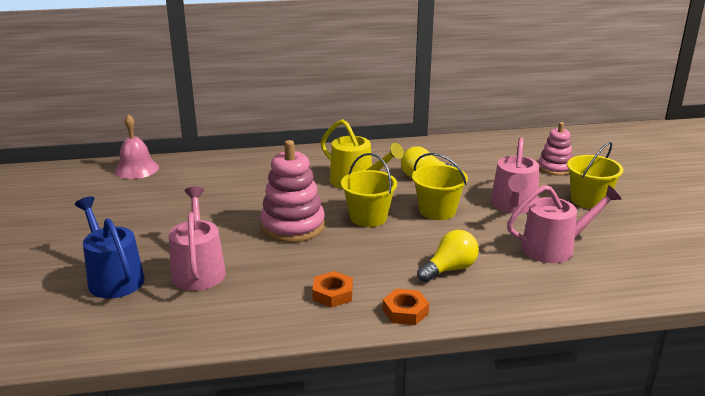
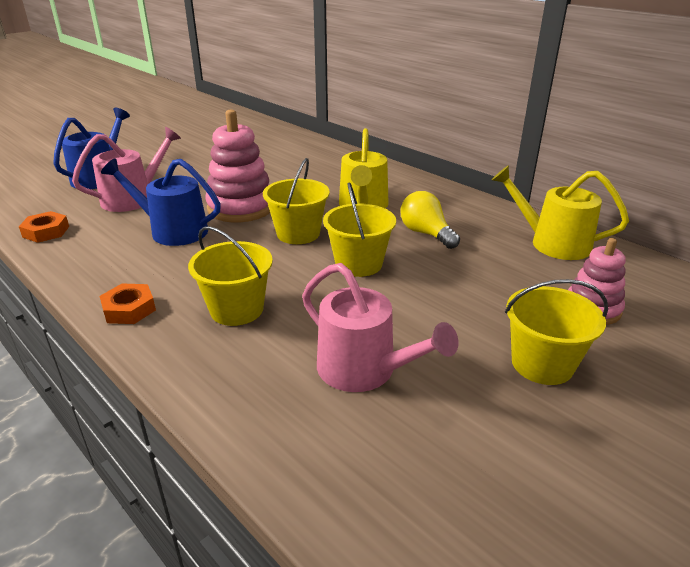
camera: 55 degrees right, 5 degrees up
pink bell [114,114,159,179] -> none
orange nut [312,271,353,308] -> orange nut moved to [19,211,69,243]
yellow light bulb [417,230,479,282] -> yellow bucket [188,226,273,326]
pink watering can [491,137,540,214] -> none
none -> blue watering can [101,158,221,246]
none -> yellow watering can [492,165,629,260]

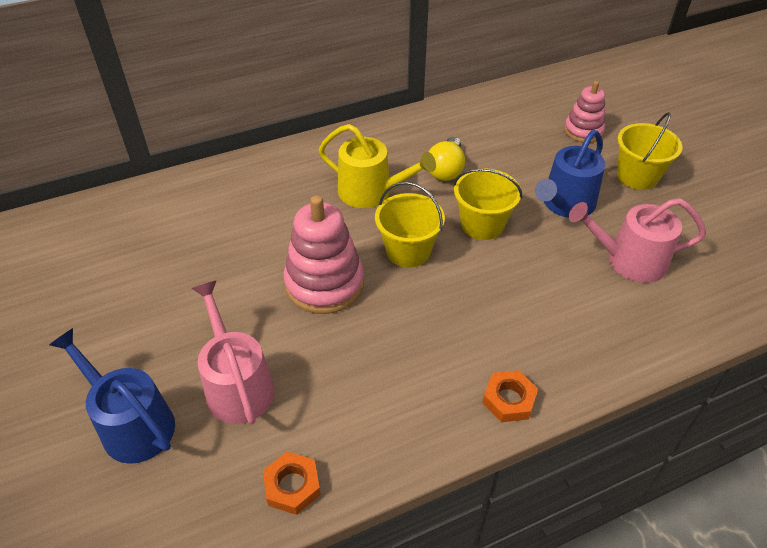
camera: 70 degrees left, 15 degrees up
blue watering can [101,158,221,246] -> blue watering can moved to [535,130,605,218]
yellow bucket [188,226,273,326] -> none
pink watering can [302,263,459,392] -> pink watering can turned 150 degrees counterclockwise [569,198,706,283]
yellow light bulb [400,191,460,249] -> yellow light bulb turned 60 degrees counterclockwise [429,137,465,181]
yellow watering can [492,165,629,260] -> none

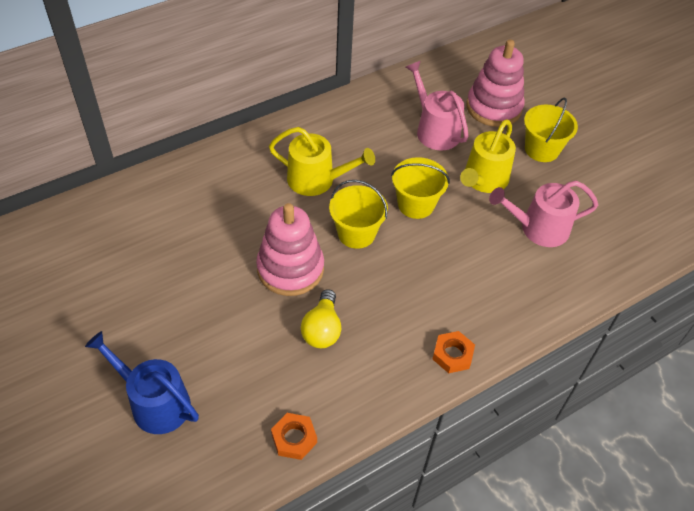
camera: 10 degrees left, 5 degrees up
pink watering can [192,280,275,424] -> pink watering can moved to [405,61,469,150]
yellow light bulb [429,137,465,181] -> yellow light bulb moved to [301,289,341,348]
blue watering can [535,130,605,218] -> yellow watering can [460,119,516,193]
pink stacking toy [564,81,605,143] -> pink stacking toy [466,40,525,127], size x1.63

